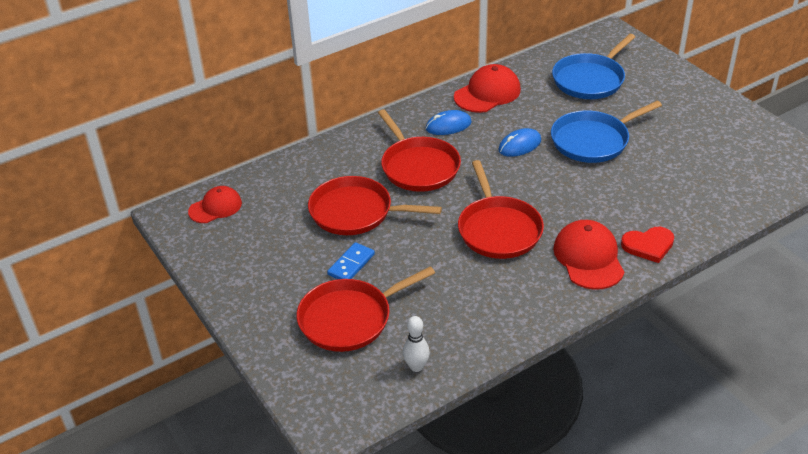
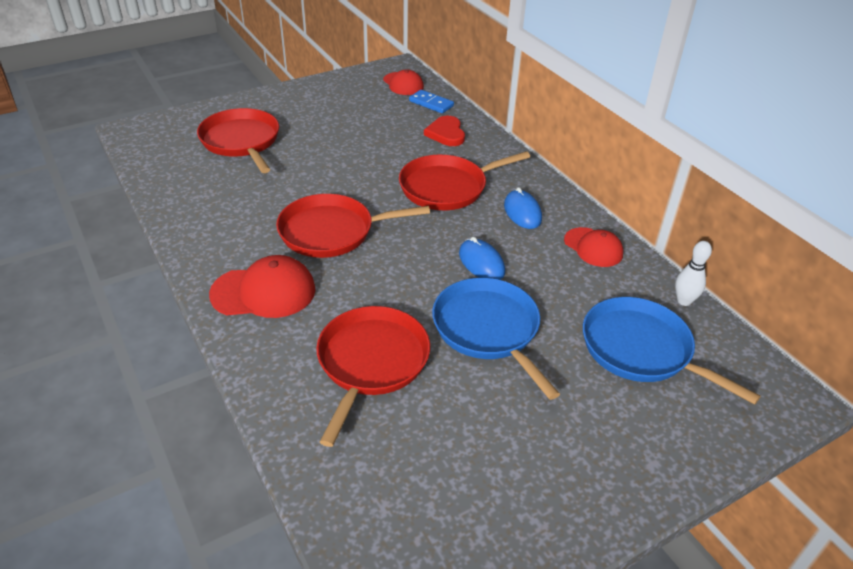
camera: 90 degrees right, 0 degrees up
red pan [308,176,442,235] -> red pan moved to [316,306,430,447]
blue domino [327,242,375,279] -> blue domino moved to [409,90,454,113]
white bowling pin [403,316,430,372] -> white bowling pin moved to [675,241,712,306]
red cap [454,64,521,113] -> red cap [564,227,623,267], size x0.66
red heart [621,227,674,263] -> red heart moved to [424,116,465,146]

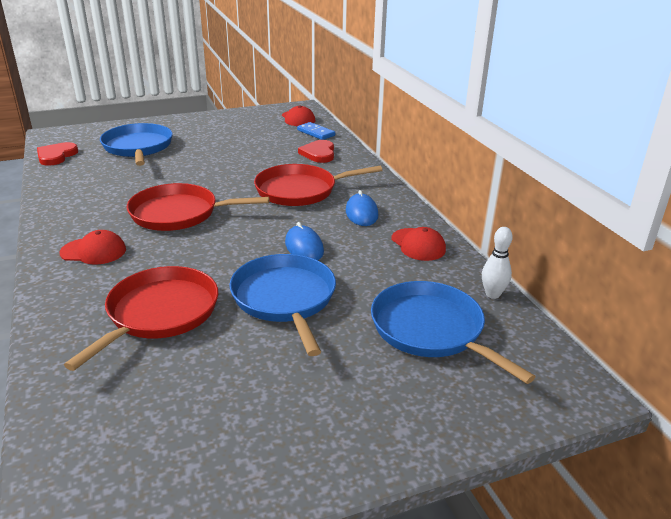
camera: 10 degrees right, 10 degrees down
red pan [197,108,279,173] -> blue pan [100,123,173,166]
red cap [209,255,316,318] -> red cap [60,230,126,265], size x0.66
none -> red heart [37,142,78,166]

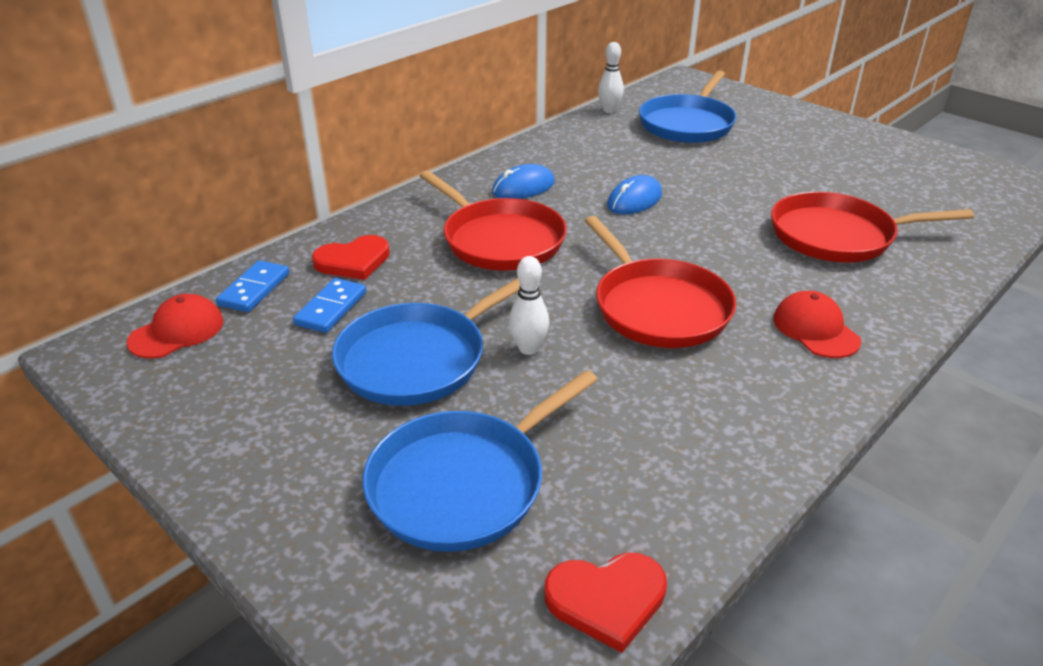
camera: 115 degrees left, 5 degrees up
blue pan [229,254,336,356] -> blue pan moved to [332,278,520,406]
red cap [391,227,446,261] -> none
none -> blue domino [293,278,366,333]
none -> white bowling pin [509,256,549,355]

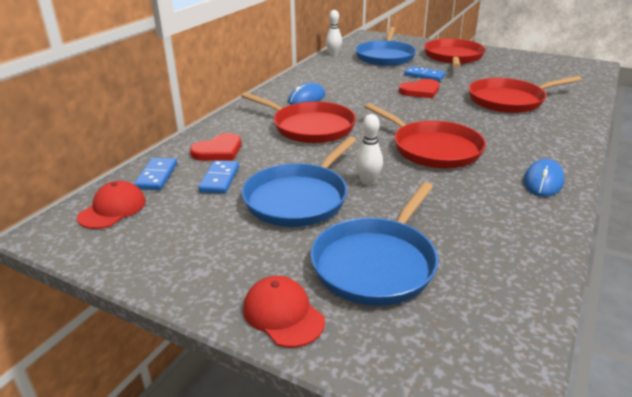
camera: 15 degrees left, 5 degrees down
red heart [545,553,667,653] -> red heart moved to [399,79,440,98]
blue mouse [607,175,662,214] -> blue mouse moved to [524,159,565,197]
red cap [773,291,861,358] -> red cap moved to [243,276,325,348]
none -> blue domino [404,66,446,81]
none -> red pan [424,39,486,68]

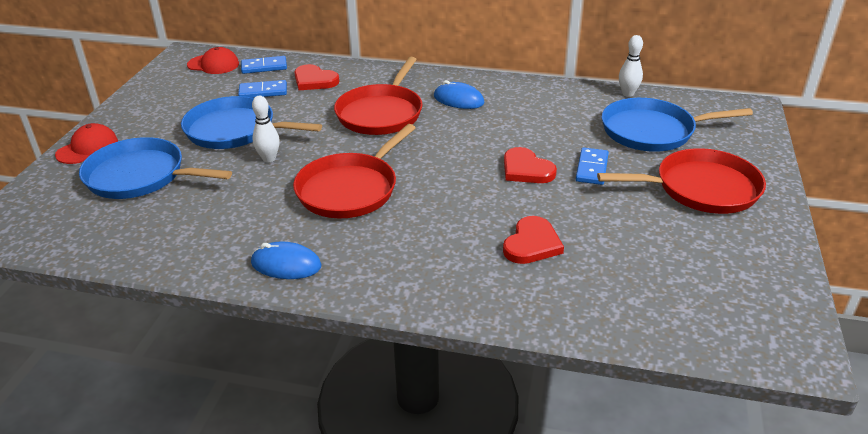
camera: 75 degrees right, 5 degrees up
red pan [469,76,582,113] -> red heart [503,216,564,264]

